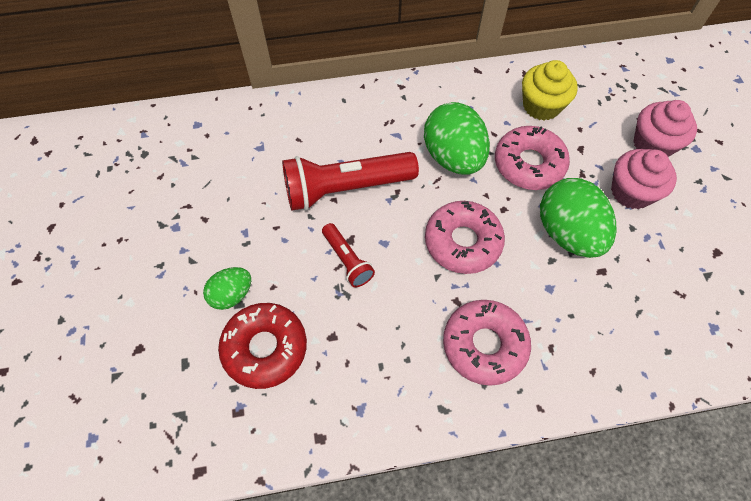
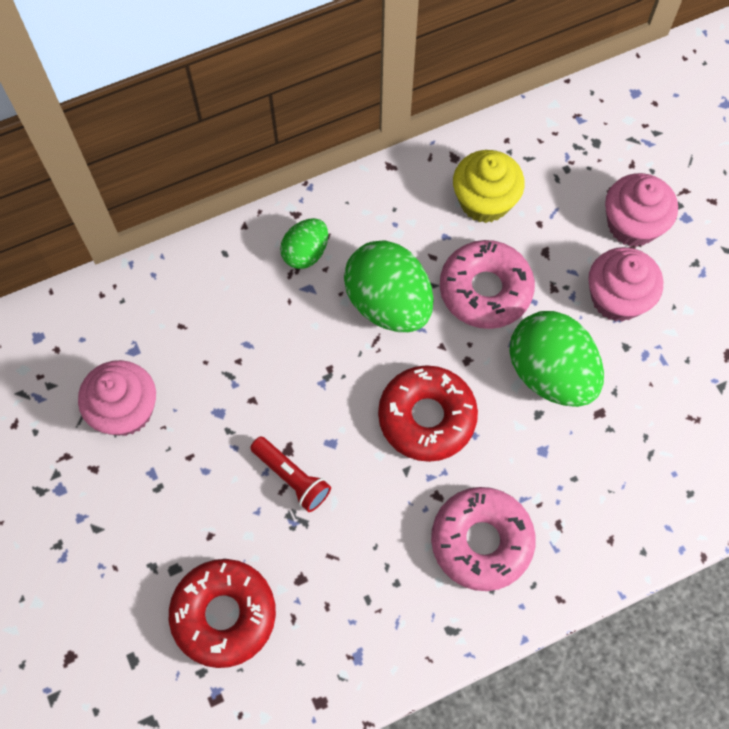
camera: 15 degrees left, 5 degrees up
green egg [203,267,251,310] -> green egg moved to [280,218,328,269]
red flashlight [282,152,419,211] -> none
pink donut [425,201,505,274] -> red donut [378,365,478,462]
none -> pink cupcake [78,360,156,436]

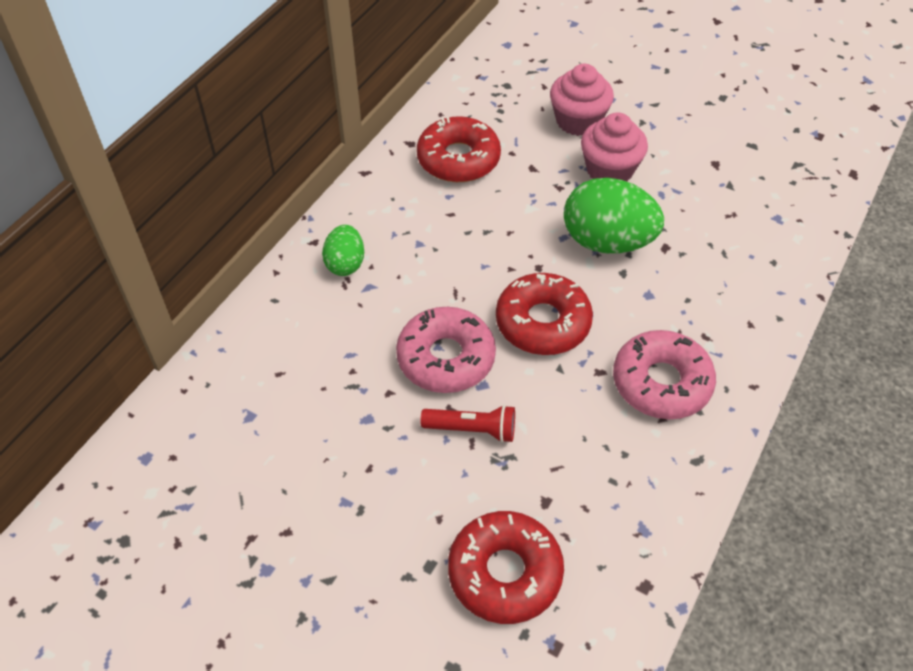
camera: 35 degrees left, 15 degrees down
pink cupcake [78,360,156,436] -> none
green egg [344,240,433,332] -> none
pink donut [440,240,535,329] -> pink donut moved to [396,307,496,393]
yellow cupcake [453,150,525,223] -> red donut [417,116,501,182]

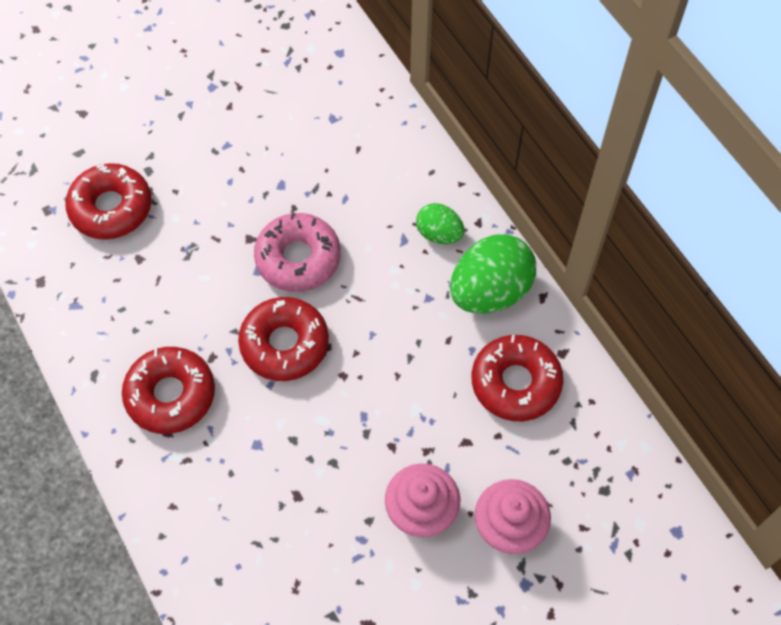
camera: 120 degrees right, 10 degrees up
red flashlight [420,405,515,443] -> none
green egg [564,178,664,253] -> green egg moved to [450,234,536,314]
pink donut [613,330,716,419] -> red donut [122,347,215,434]

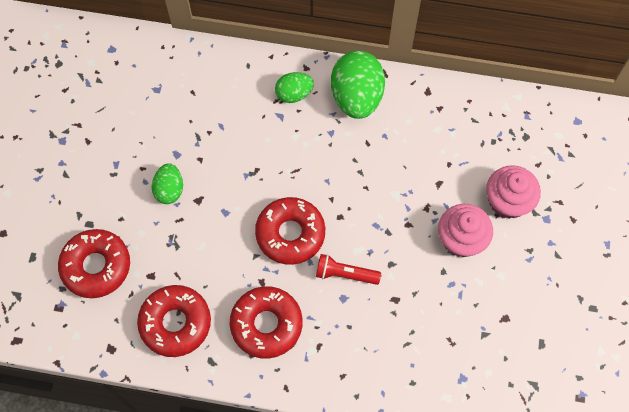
camera: 50 degrees left, 5 degrees up
pink donut [254,212,341,292] -> none
red donut [472,335,563,421] -> red donut moved to [137,285,211,357]
none -> green egg [152,163,183,204]
none -> red flashlight [316,254,381,285]

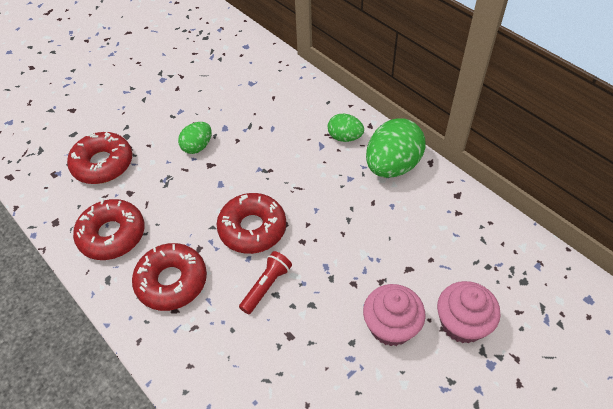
camera: 40 degrees right, 15 degrees down
red flashlight [316,254,381,285] -> red flashlight turned 75 degrees clockwise [239,251,292,314]

